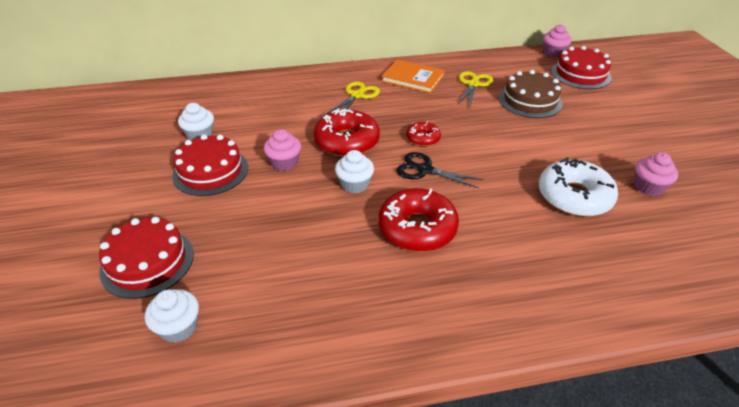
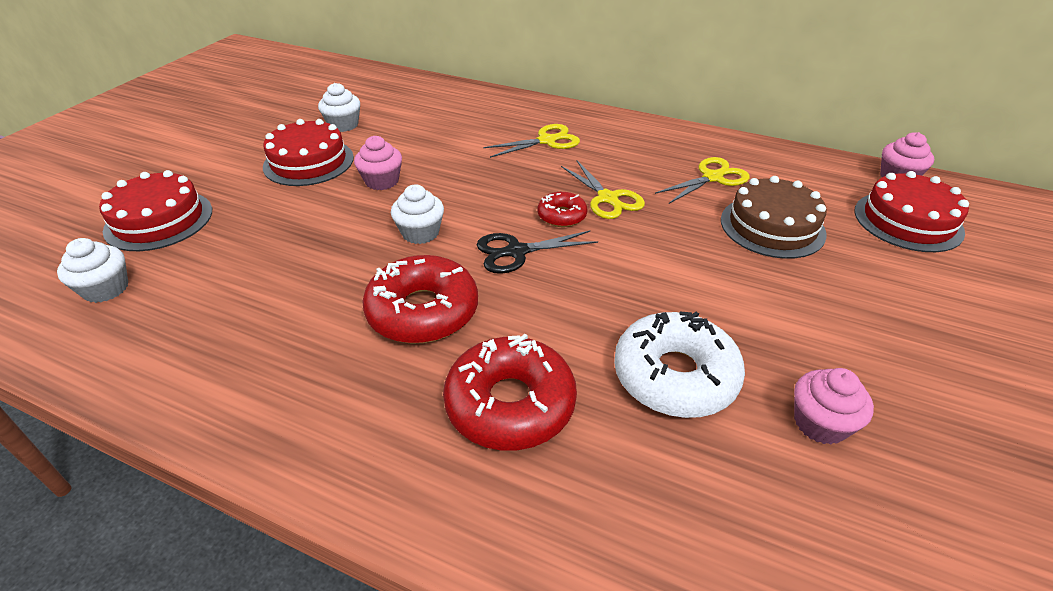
camera: 35 degrees right, 0 degrees up
red donut [314,108,380,157] -> red donut moved to [443,334,577,451]
orange book [381,60,445,93] -> none
black scissors [396,152,483,188] -> black scissors turned 75 degrees counterclockwise [477,230,598,274]
none -> yellow scissors [561,161,645,219]

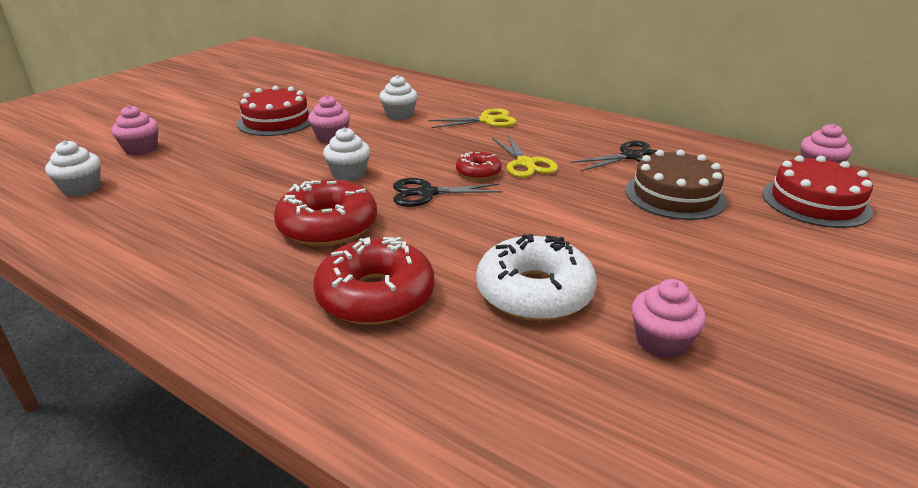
camera: 10 degrees right, 10 degrees down
red cake [99,170,212,251] -> pink cupcake [111,105,158,155]
white cupcake [318,83,360,132] -> white cupcake moved to [380,75,418,120]
yellow scissors [655,157,750,204] -> black scissors [571,141,657,171]

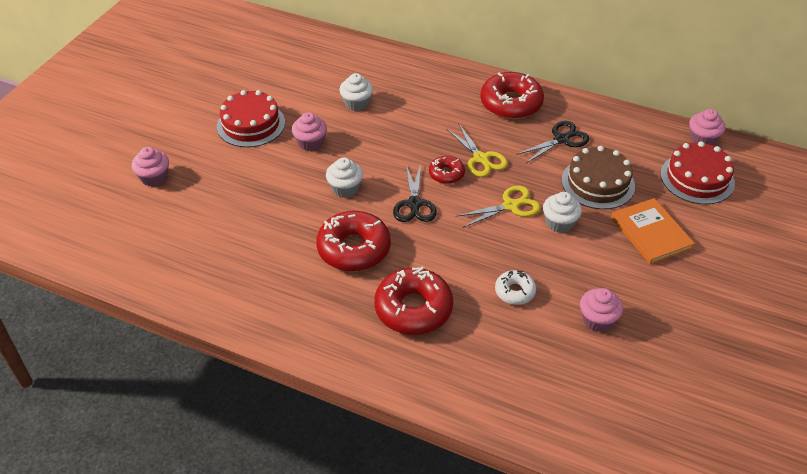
camera: 10 degrees left, 15 degrees up
white cupcake [45,140,100,197] -> white cupcake moved to [543,192,582,233]
black scissors [393,178,503,207] -> black scissors turned 75 degrees counterclockwise [393,164,437,222]
yellow scissors [428,108,517,128] -> yellow scissors moved to [456,186,541,228]
white donut [476,234,597,321] -> white donut [495,270,536,305], size x0.53
none -> red donut [480,72,544,119]
none -> orange book [611,198,695,265]

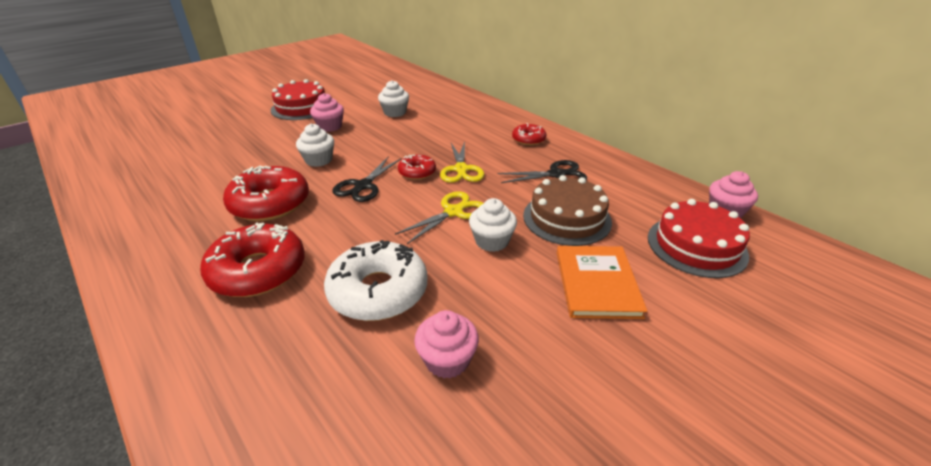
camera: 25 degrees right, 10 degrees down
pink cupcake [132,147,169,187] -> none
yellow scissors [456,186,541,228] -> yellow scissors turned 45 degrees counterclockwise [395,191,484,244]
red donut [480,72,544,119] -> red donut [512,123,546,145], size x0.53
white donut [495,270,536,305] -> white donut [324,240,427,321], size x1.88

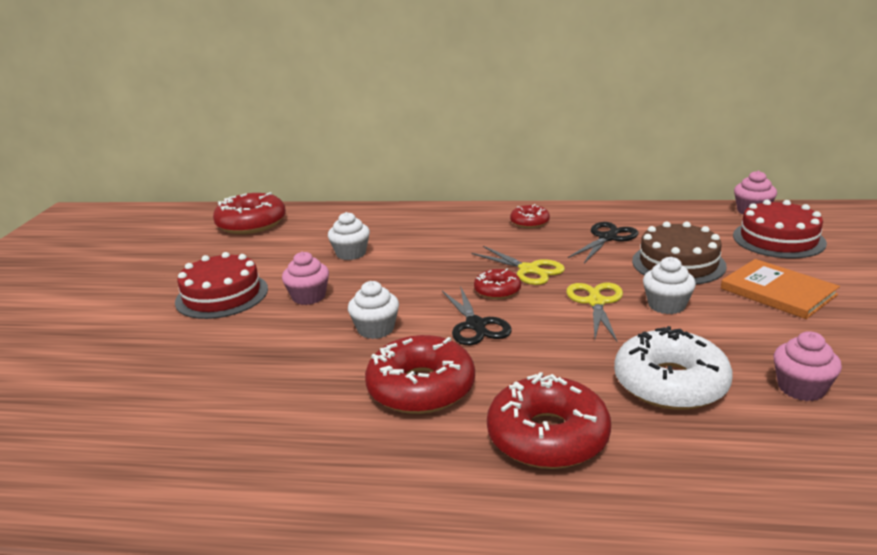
camera: 40 degrees left, 10 degrees down
none -> red donut [213,192,286,234]

